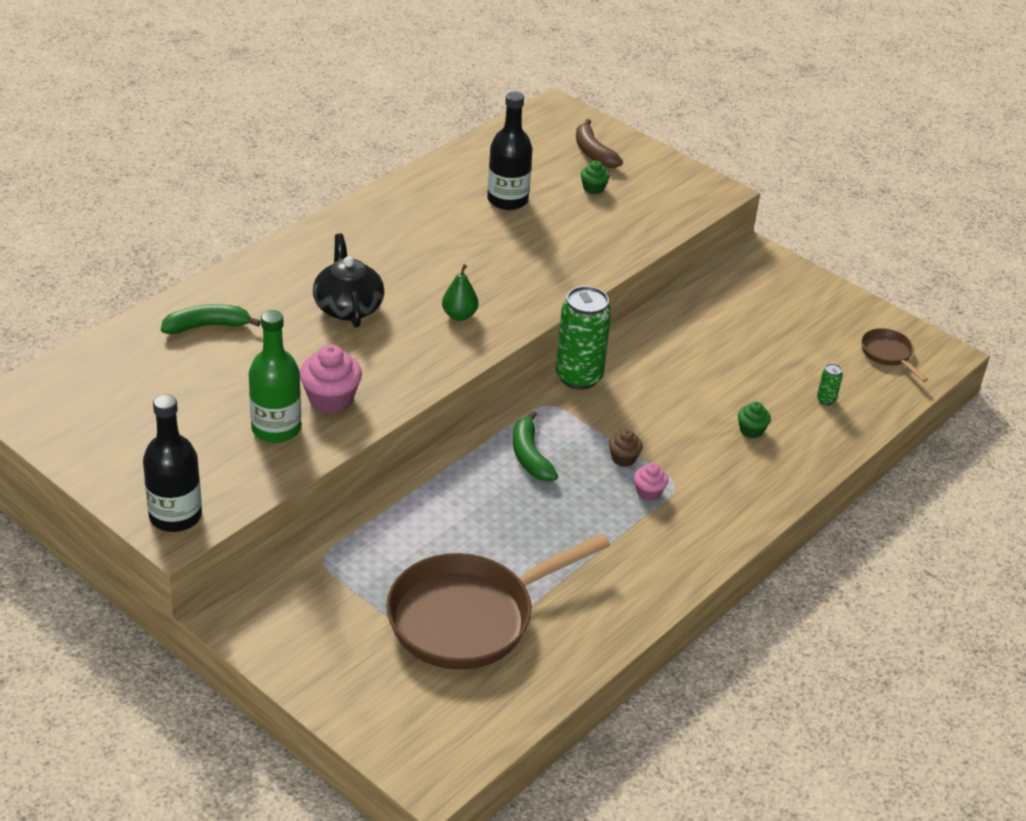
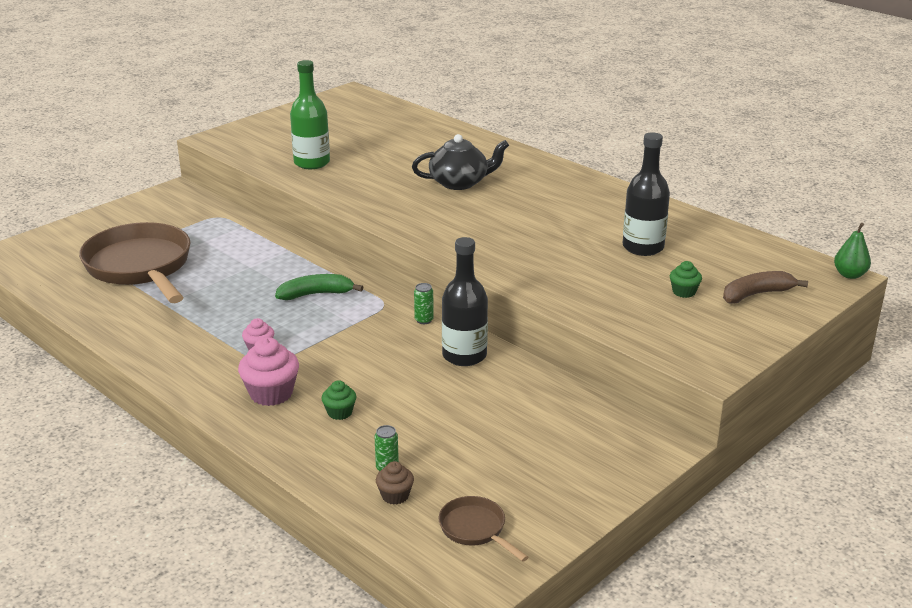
camera: 95 degrees right, 10 degrees down
black bottle [143,394,202,532] -> black bottle moved to [442,237,488,366]
green banana [161,304,261,334] -> none
pink cupcake [300,344,362,413] -> pink cupcake moved to [238,337,299,406]
green pear [442,264,478,321] -> green pear moved to [834,223,871,279]
green can [556,286,612,390] -> green can [414,283,434,324], size x0.41
brown cupcake [609,429,643,467] -> brown cupcake moved to [376,461,414,505]
brown pan [861,328,928,382] -> brown pan turned 105 degrees counterclockwise [439,496,528,562]

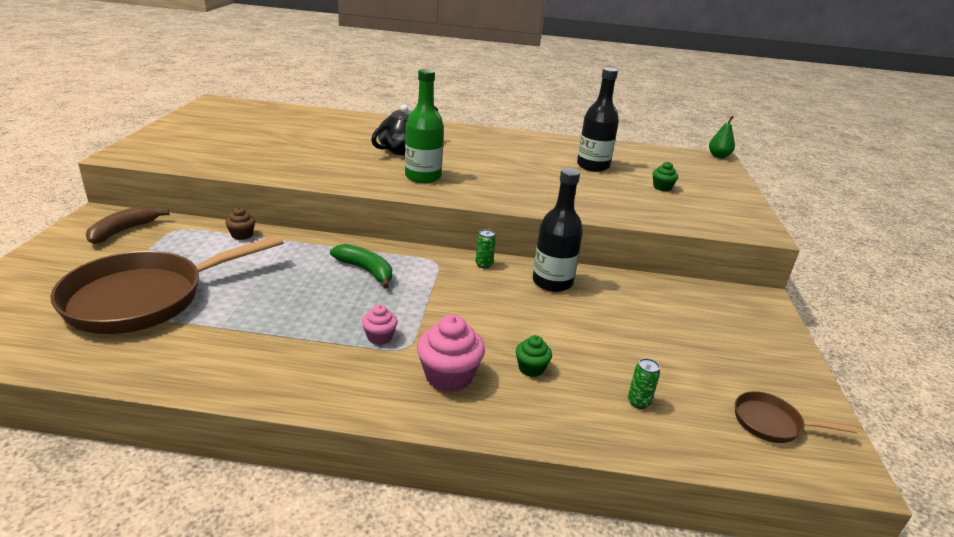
camera: 40 degrees left, 0 degrees up
brown pan [79,222,190,303] -> brown pan turned 60 degrees counterclockwise [50,235,284,334]
green banana [275,274,364,300] -> green banana turned 90 degrees clockwise [330,244,392,289]
green bottle [290,60,330,169] -> green bottle moved to [405,69,444,183]
brown cupcake [376,461,414,505] -> brown cupcake moved to [225,207,255,240]
brown banana [723,271,808,304] -> brown banana moved to [86,206,169,244]

